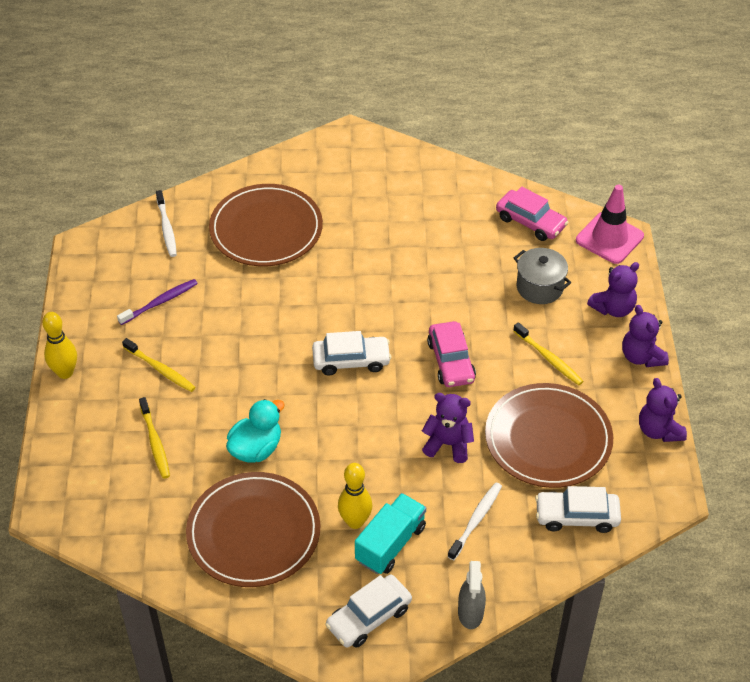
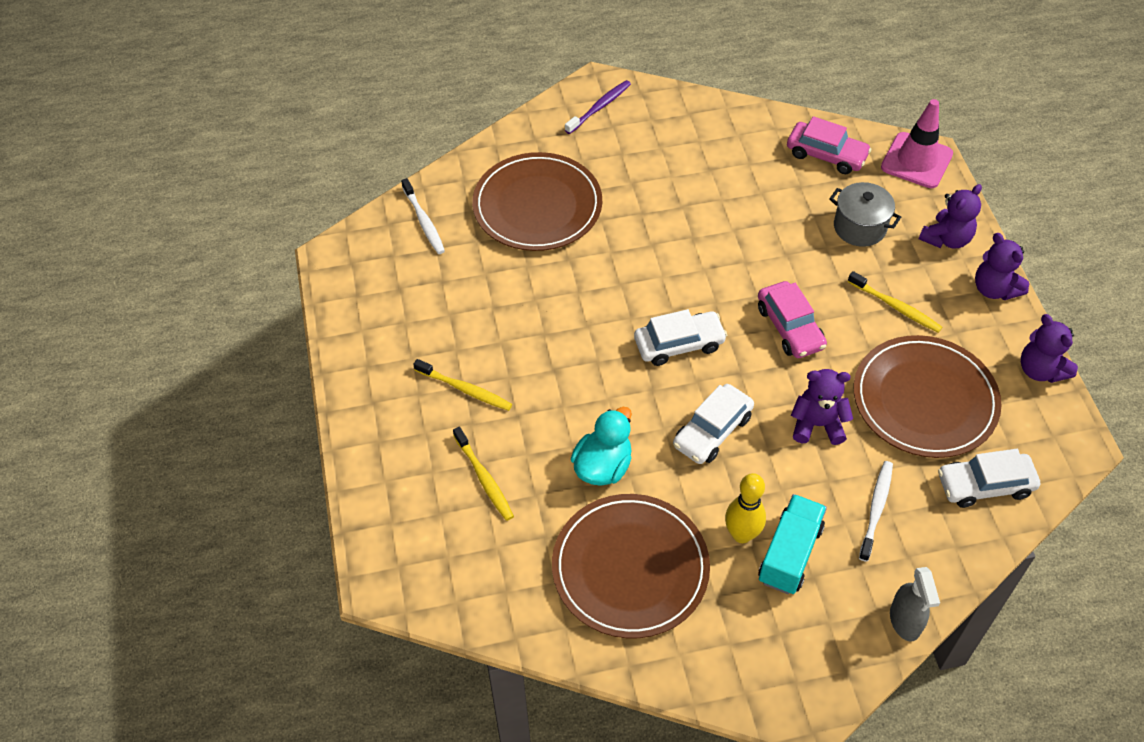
camera: 10 degrees left, 5 degrees up
yellow bowling pin [42,312,77,379] -> none
purple toothbrush [117,279,198,325] -> purple toothbrush moved to [565,80,631,134]
white car [325,575,412,648] -> white car moved to [673,384,754,464]

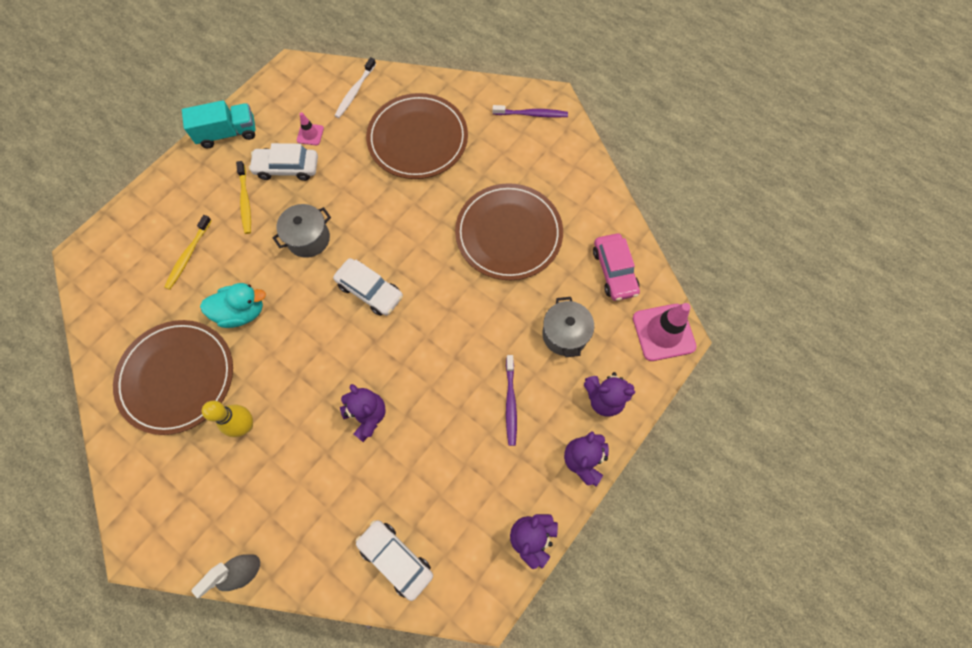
camera: 50 degrees right, 15 degrees up
white car [673,384,754,464] -> white car moved to [249,143,318,181]
pink car [758,281,827,358] -> none
turquoise truck [758,494,827,594] -> turquoise truck moved to [182,100,256,148]
yellow toothbrush [848,271,942,333] -> purple toothbrush [506,355,517,446]
brown plate [854,335,1002,458] -> brown plate moved to [455,183,563,280]
white toothbrush [859,461,893,562] -> none
none -> grey pot [273,204,331,258]
none -> pink traffic cone [297,112,324,145]

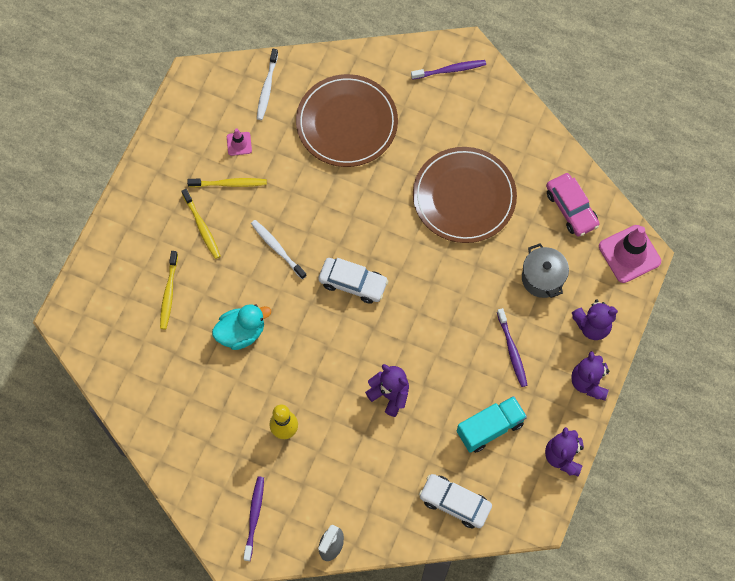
camera: 15 degrees left, 0 degrees up
brown plate [113,320,233,435] -> none
turquoise truck [182,100,256,148] -> turquoise truck moved to [457,396,527,453]
white car [249,143,318,181] -> yellow toothbrush [187,178,267,187]
grey pot [273,204,331,258] -> white toothbrush [251,220,307,279]
none -> purple toothbrush [243,476,264,561]

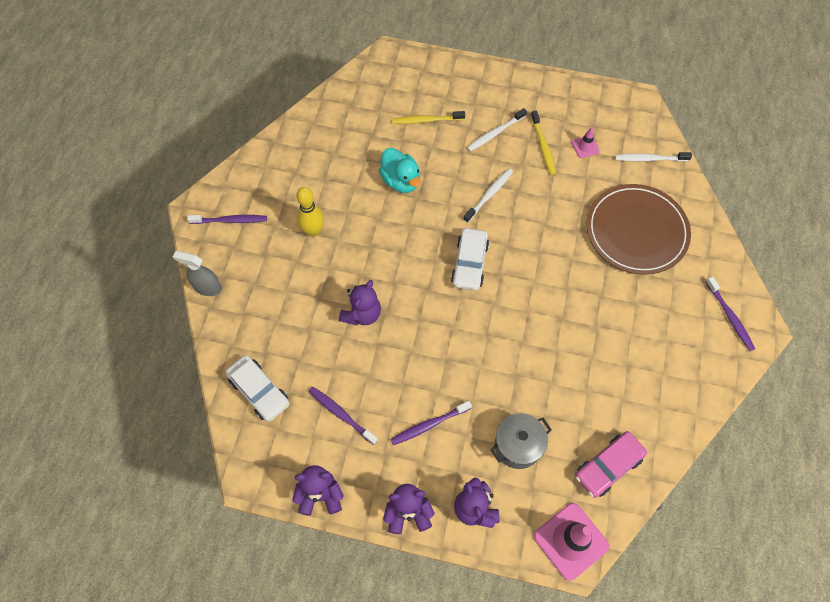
camera: 80 degrees right, 5 degrees down
yellow toothbrush [182,189,221,259] -> white toothbrush [467,108,527,151]
brown plate [413,147,517,243] -> none
white car [419,474,492,528] -> white car turned 120 degrees clockwise [225,355,289,422]
turquoise truck [457,396,527,453] -> purple toothbrush [308,387,378,445]

